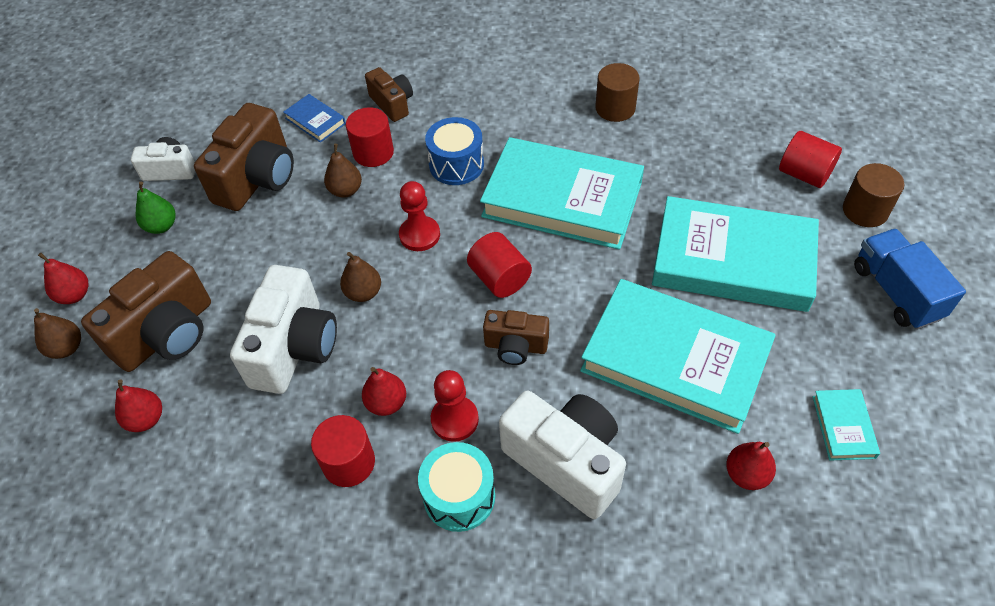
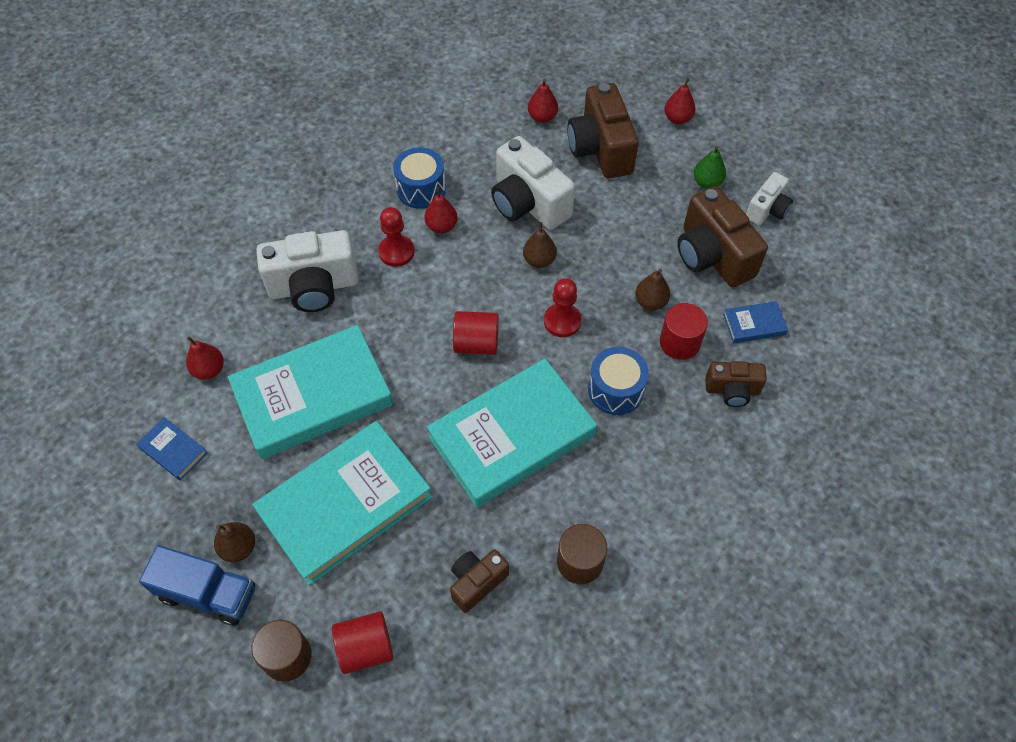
camera: 125 degrees right, 5 degrees up
brown pear [34,308,81,359] -> brown pear moved to [214,522,255,562]
red cylinder [311,415,375,487] -> blue drum [393,147,446,209]
turquoise drum [418,442,495,532] -> none
brown camera [483,310,549,365] -> brown camera moved to [450,550,509,613]
turquoise book [813,389,880,461] -> blue book [136,417,208,481]

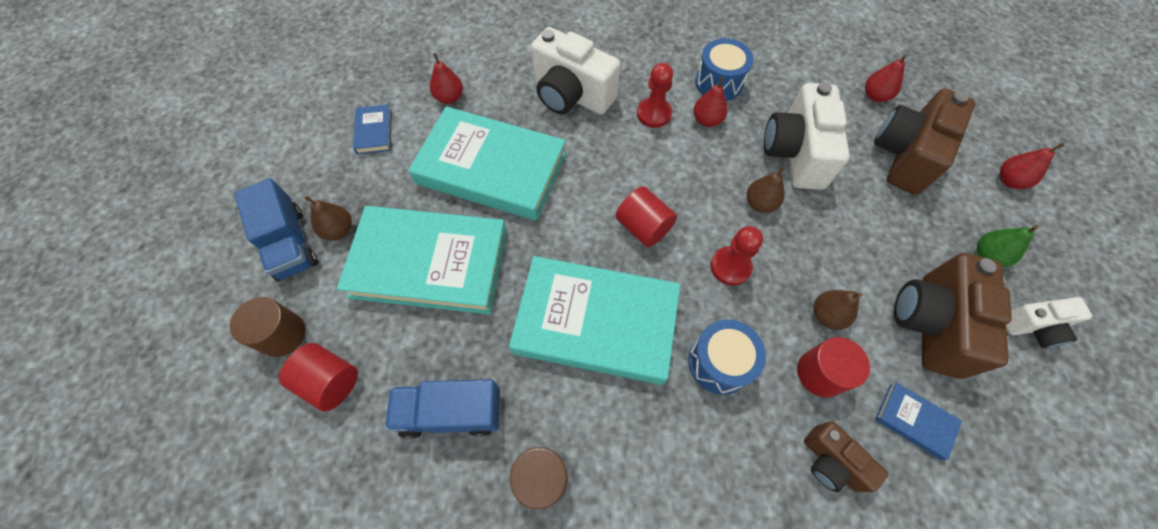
camera: 45 degrees right, 5 degrees up
brown camera [450,550,509,613] -> blue truck [385,379,500,439]

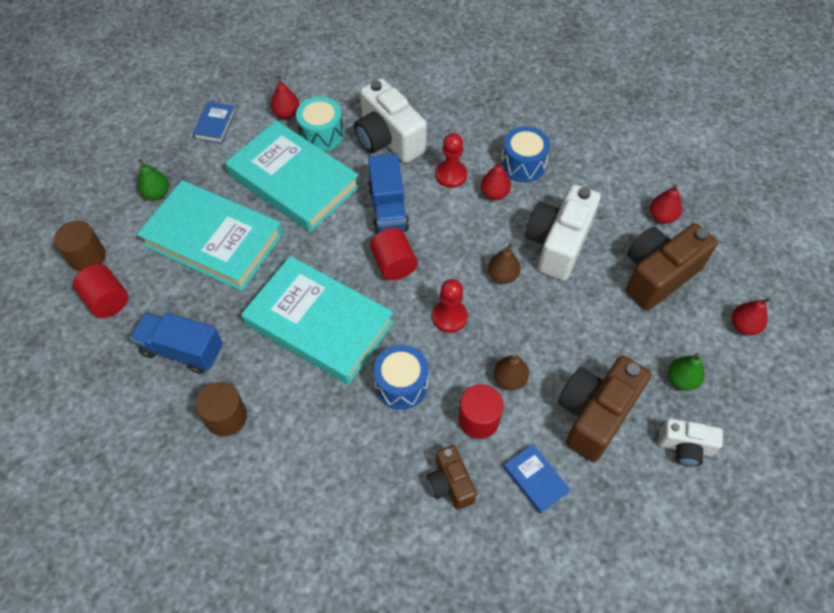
camera: 20 degrees right, 5 degrees down
blue truck [234,178,318,281] -> blue truck moved to [368,154,409,234]
brown pear [304,196,352,240] -> green pear [137,159,169,200]
none -> turquoise drum [296,97,344,151]

